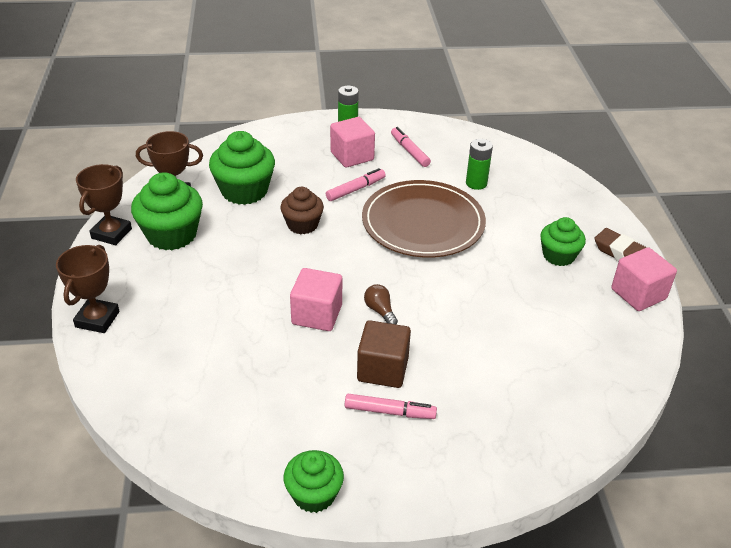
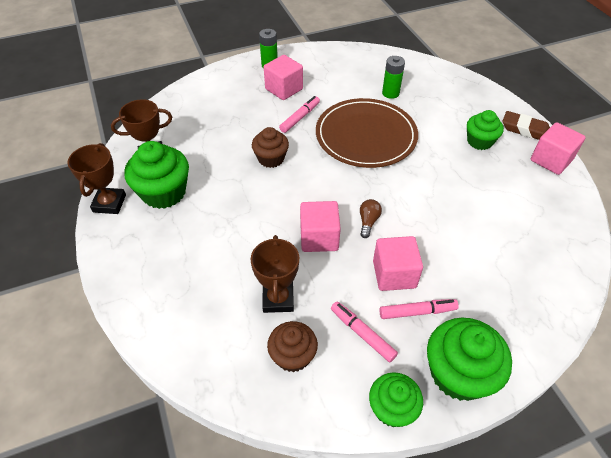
camera: 15 degrees left, 10 degrees up
brown trophy [56,245,119,333] -> brown trophy moved to [251,235,299,313]
green cupcake [209,131,275,205] -> green cupcake moved to [427,318,512,401]
brown cube [357,320,411,388] -> pink cube [373,236,423,291]
brown light bulb [364,284,398,325] -> brown light bulb turned 60 degrees clockwise [360,199,382,238]
pink marker [391,127,431,167] -> pink marker moved to [331,301,398,362]
none -> brown cupcake [267,321,318,372]

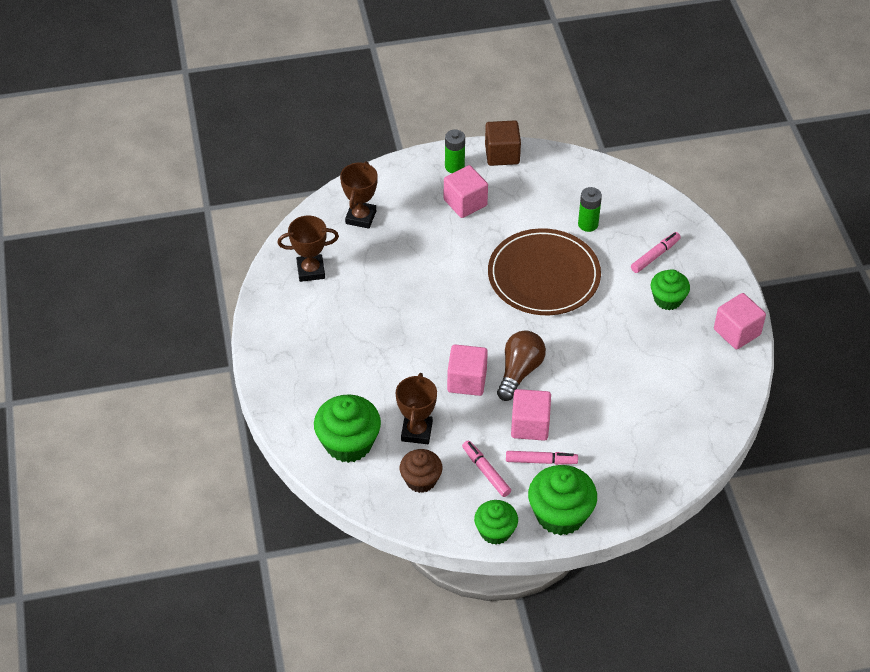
camera: 10 degrees right, 0 degrees up
brown trophy [68,143,126,214] -> brown trophy moved to [340,161,378,229]
green cupcake [124,141,189,209] -> green cupcake moved to [314,394,381,463]
brown cupcake [252,127,289,168] -> none
pink marker [279,96,320,133] -> pink marker moved to [631,232,681,273]
brown light bulb [360,199,382,238] -> brown light bulb [497,330,546,401], size x1.85
brown eraser [503,111,550,140] -> none
none -> brown cube [485,120,521,166]

